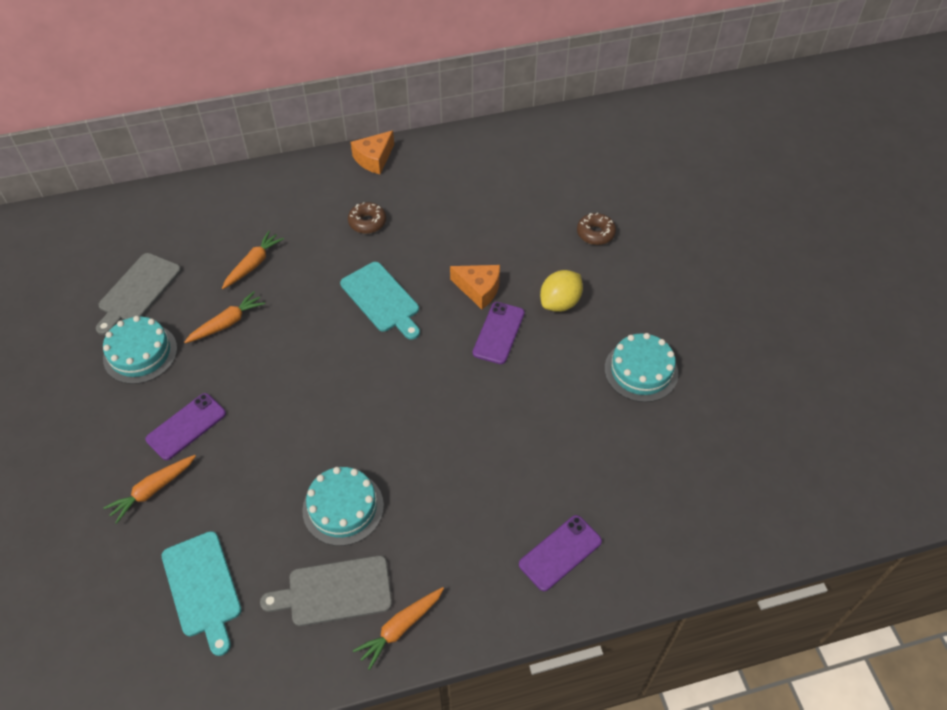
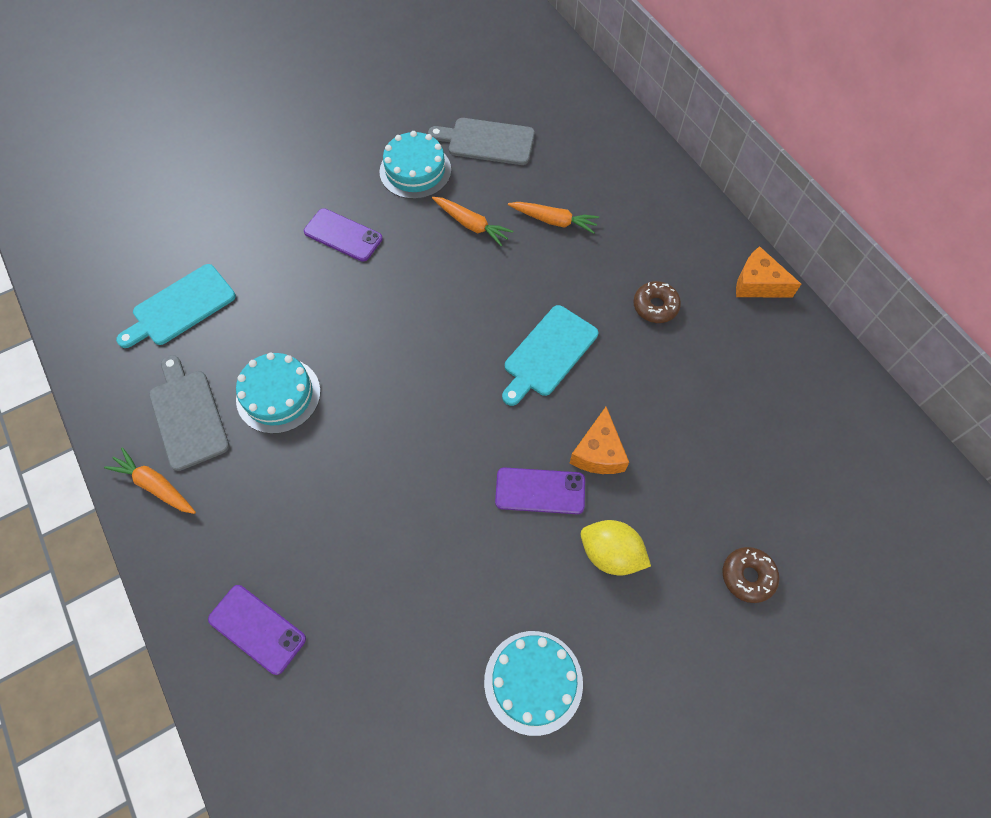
camera: 75 degrees right, 10 degrees up
orange carrot [104,455,196,524] -> none

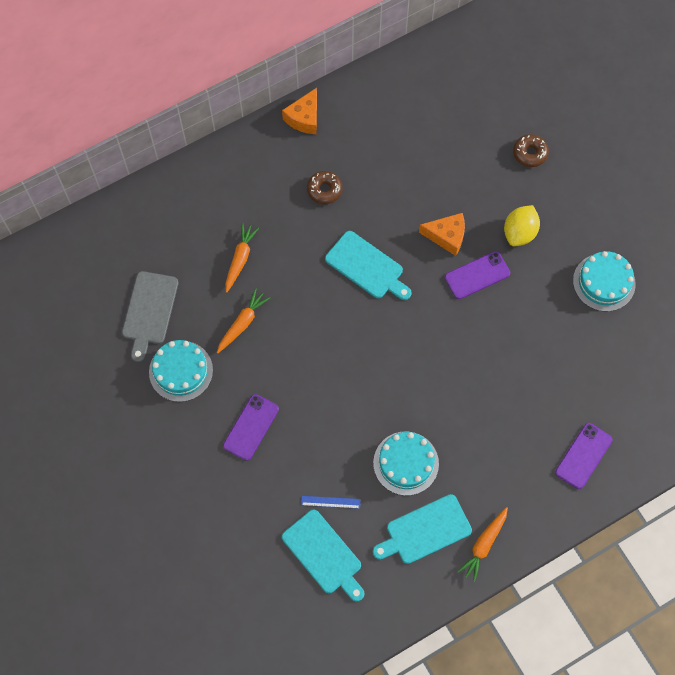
camera: 90 degrees left, 5 degrees up
grey cutting board [149,355,229,471] -> turquoise cutting board [373,494,472,564]
purple phone [495,467,585,514] -> purple phone turned 60 degrees clockwise [445,251,510,299]
none -> blue ruler [301,496,361,509]

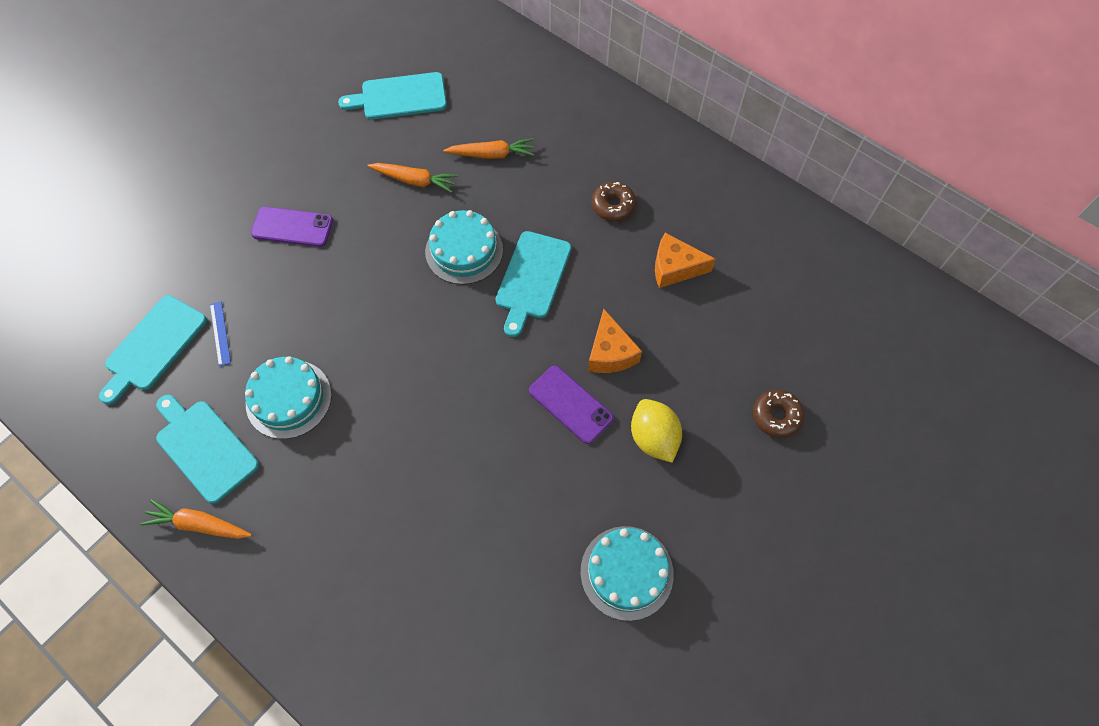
camera: 70 degrees right, 5 degrees down
grey cutting board [122,271,178,362] -> turquoise cutting board [338,72,447,119]
turquoise cake [149,340,213,402] -> turquoise cake moved to [425,210,503,285]
orange cheese [282,88,317,134] -> orange cheese moved to [655,233,716,288]
yellow lemon [504,205,540,246] -> yellow lemon turned 60 degrees clockwise [631,399,682,463]
purple phone [555,423,613,489] -> none

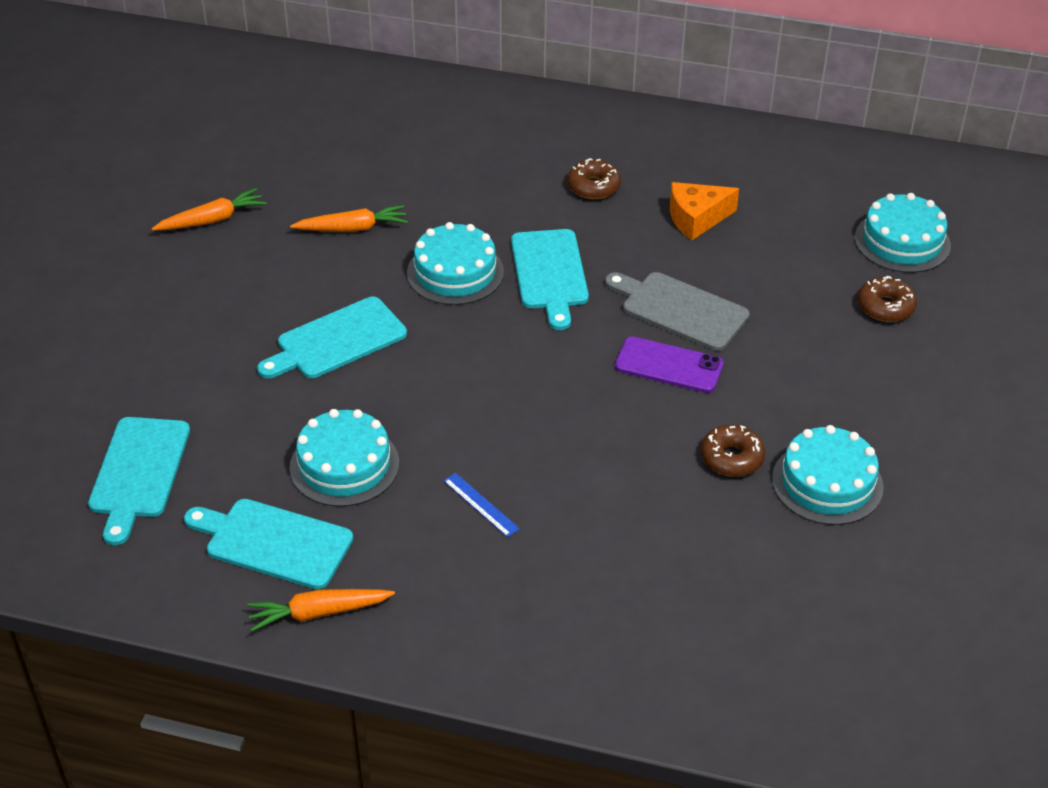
camera: 25 degrees left, 20 degrees down
blue ruler [210,301,231,366] -> blue ruler moved to [443,473,520,537]
purple phone [251,207,333,247] -> none
turquoise cutting board [338,72,447,119] -> turquoise cutting board moved to [257,297,407,378]
orange carrot [443,138,534,159] -> orange carrot moved to [152,188,266,231]
orange cheese [588,309,642,373] -> grey cutting board [605,272,750,351]
yellow lemon [631,399,682,463] -> none
none -> brown donut [701,425,765,477]
none -> turquoise cake [855,193,951,273]

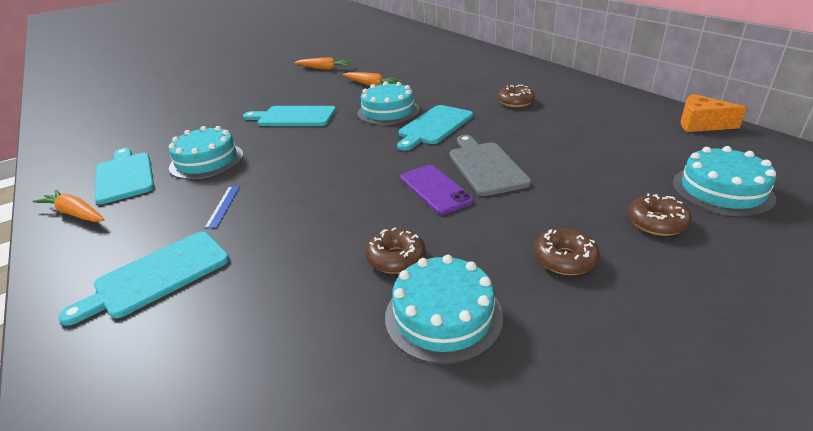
camera: 45 degrees right, 10 degrees down
turquoise cutting board [88,417,190,545] -> turquoise cutting board moved to [58,232,230,326]
orange cheese [670,182,739,240] -> orange cheese moved to [681,94,747,132]
none -> brown donut [534,228,600,275]

